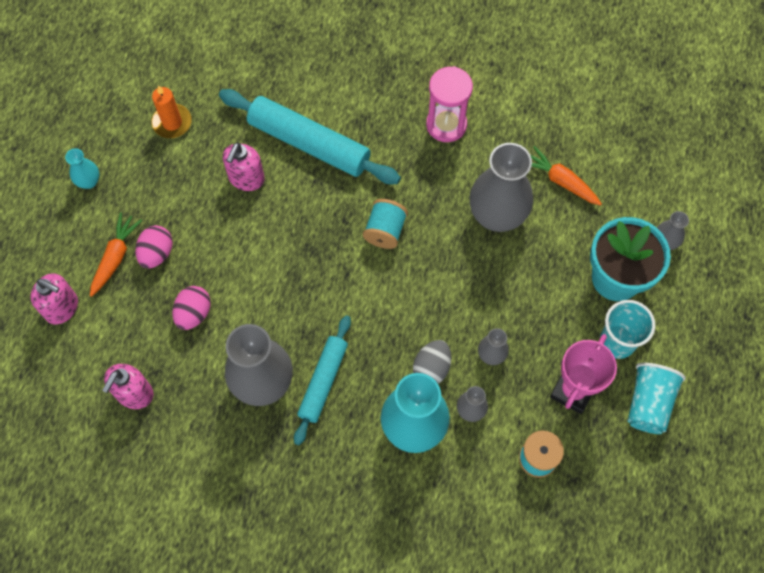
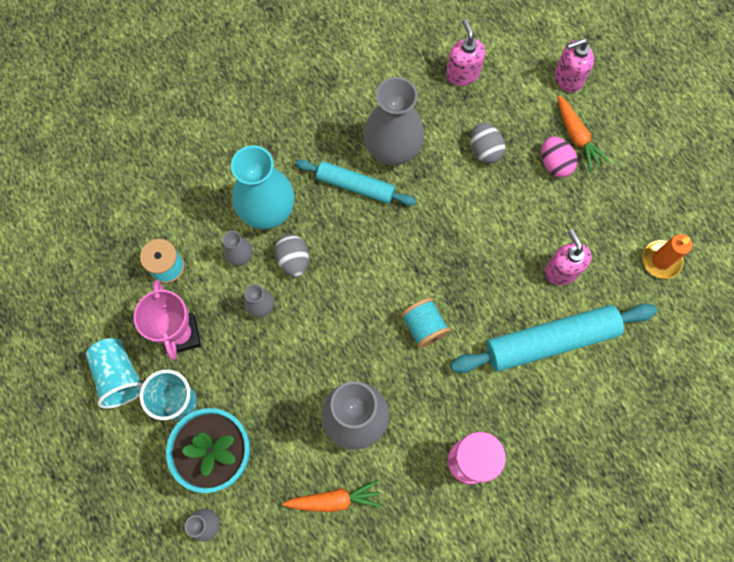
camera: 135 degrees right, 5 degrees up
turquoise vase [65,148,99,189] -> none
pink egg [172,286,211,330] -> grey egg [471,122,505,164]
turquoise rolling pin [294,315,351,445] -> turquoise rolling pin turned 45 degrees counterclockwise [296,160,416,206]

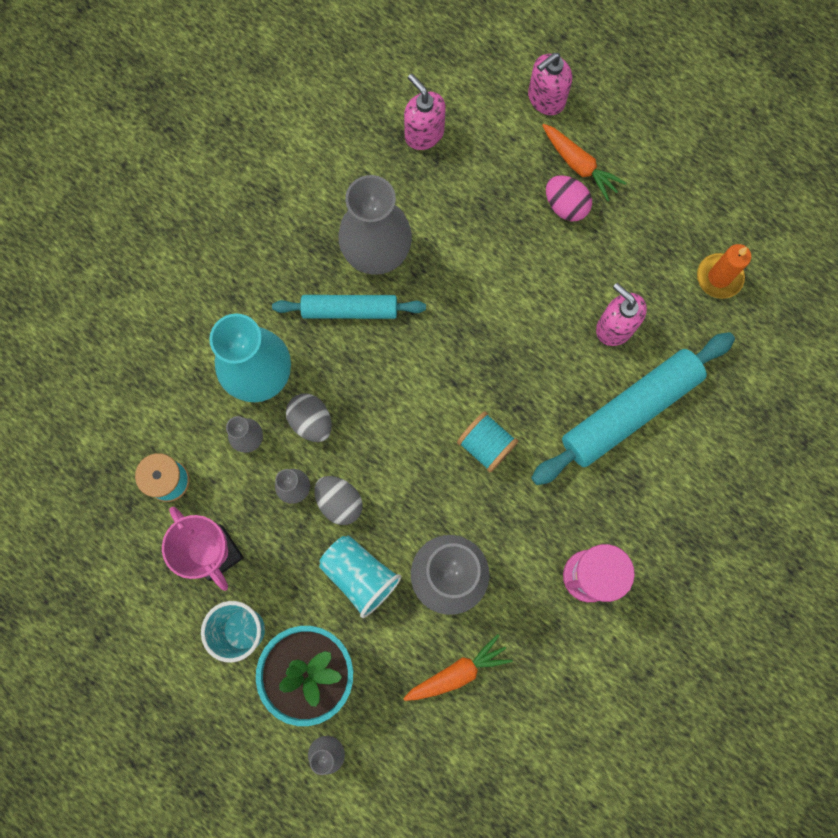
camera: 20 degrees left, 5 degrees up
turquoise cup [85,338,143,409] -> turquoise cup moved to [319,536,401,618]
grey egg [471,122,505,164] -> grey egg moved to [315,476,363,525]

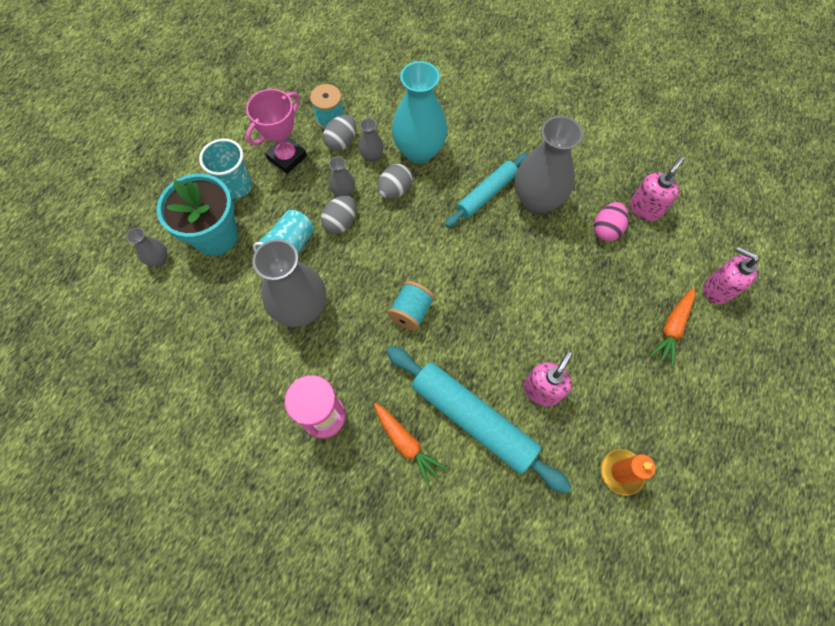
camera: 75 degrees right, 10 degrees down
turquoise rolling pin [272,295,426,319] -> turquoise rolling pin turned 60 degrees clockwise [445,153,528,227]
orange carrot [403,634,513,701] -> orange carrot moved to [374,403,447,487]
pink egg [546,176,592,222] -> pink egg moved to [594,202,628,241]
none -> grey egg [323,115,356,151]

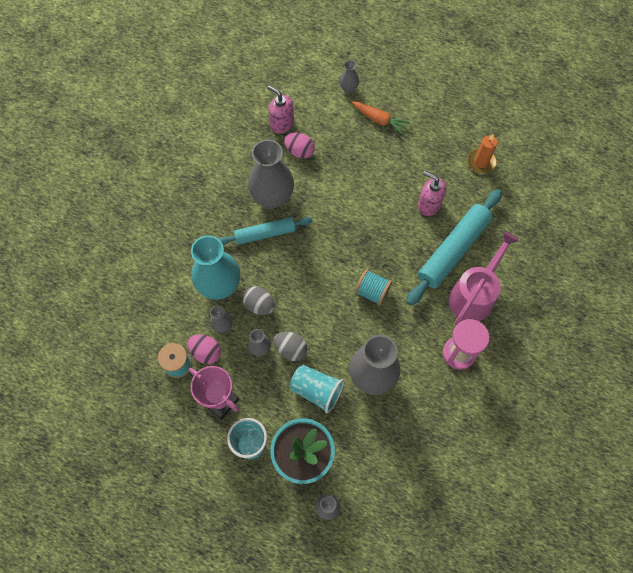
camera: 90 degrees left, 0 degrees up
grey egg [323,115,356,151] -> pink egg [188,334,221,364]
orange carrot [374,403,447,487] -> pink watering can [449,231,519,325]
turquoise rolling pin [445,153,528,227] -> turquoise rolling pin turned 60 degrees counterclockwise [219,217,312,245]
pink soap dispenser [704,246,759,304] -> grey vase [339,60,359,93]

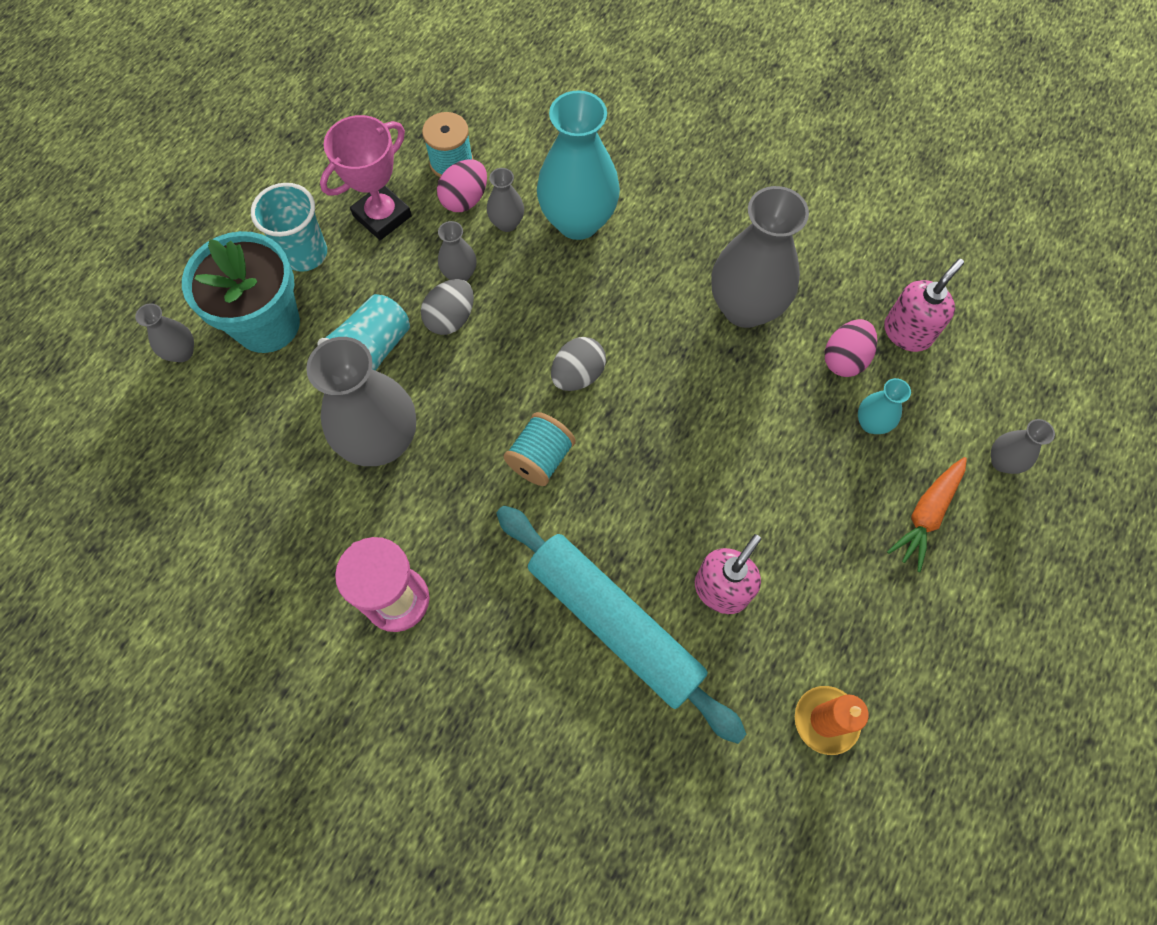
camera: 95 degrees right, 0 degrees up
turquoise rolling pin [219,217,312,245] -> none
grey egg [243,286,275,315] -> grey egg moved to [551,337,606,391]
pink watering can [449,231,519,325] -> none
none -> turquoise vase [858,378,911,434]

